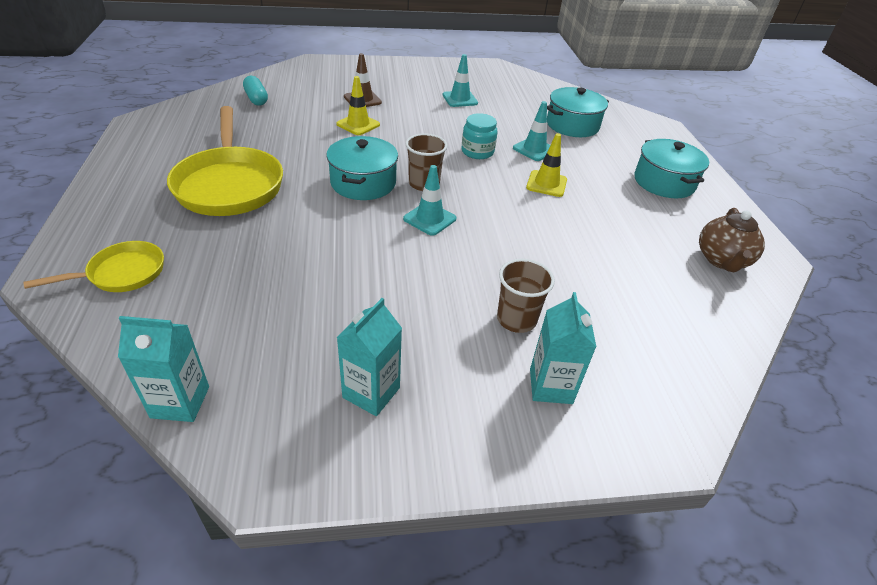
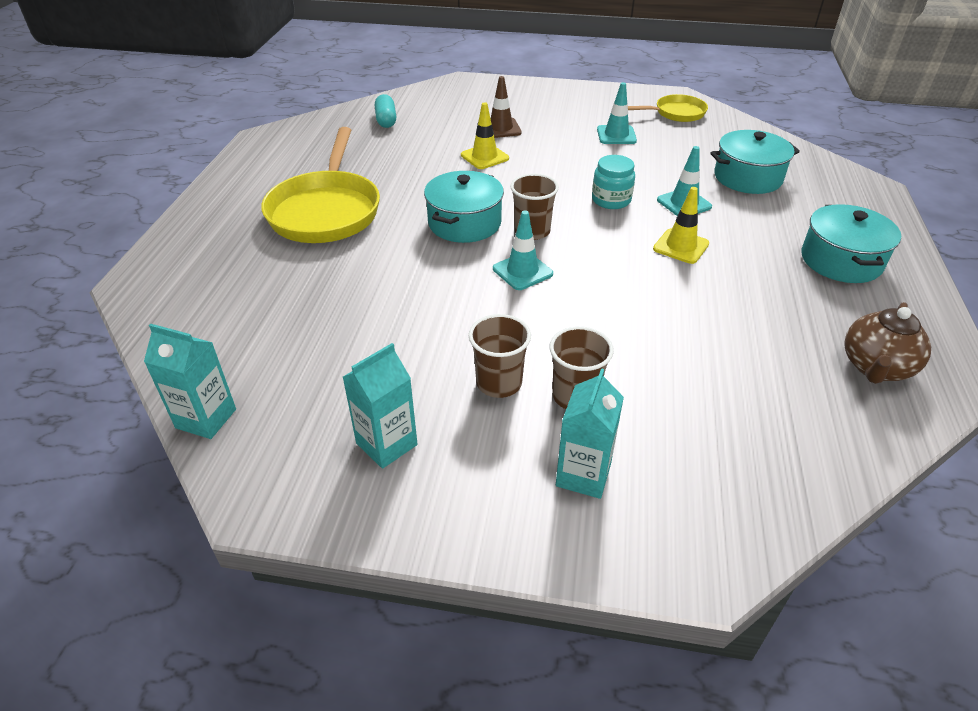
camera: 20 degrees right, 0 degrees up
yellow pan [23,241,164,292] -> yellow pan moved to [628,94,708,122]
none -> brown cup [469,314,531,398]

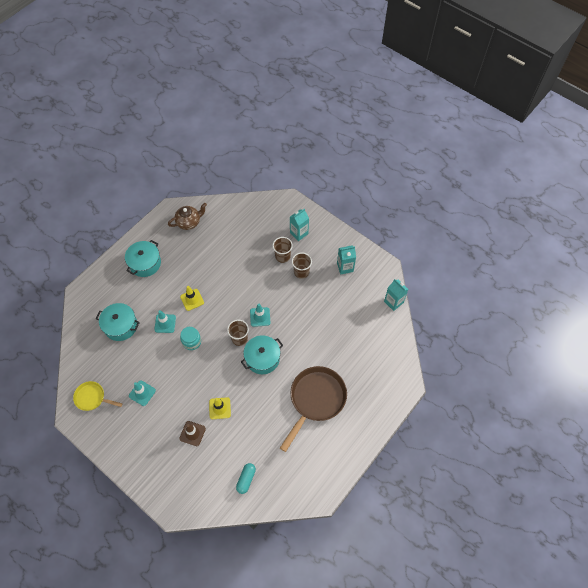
camera: 150 degrees left, 20 degrees up
yellow pan [261,127,380,243] -> brown pan [280,366,347,452]

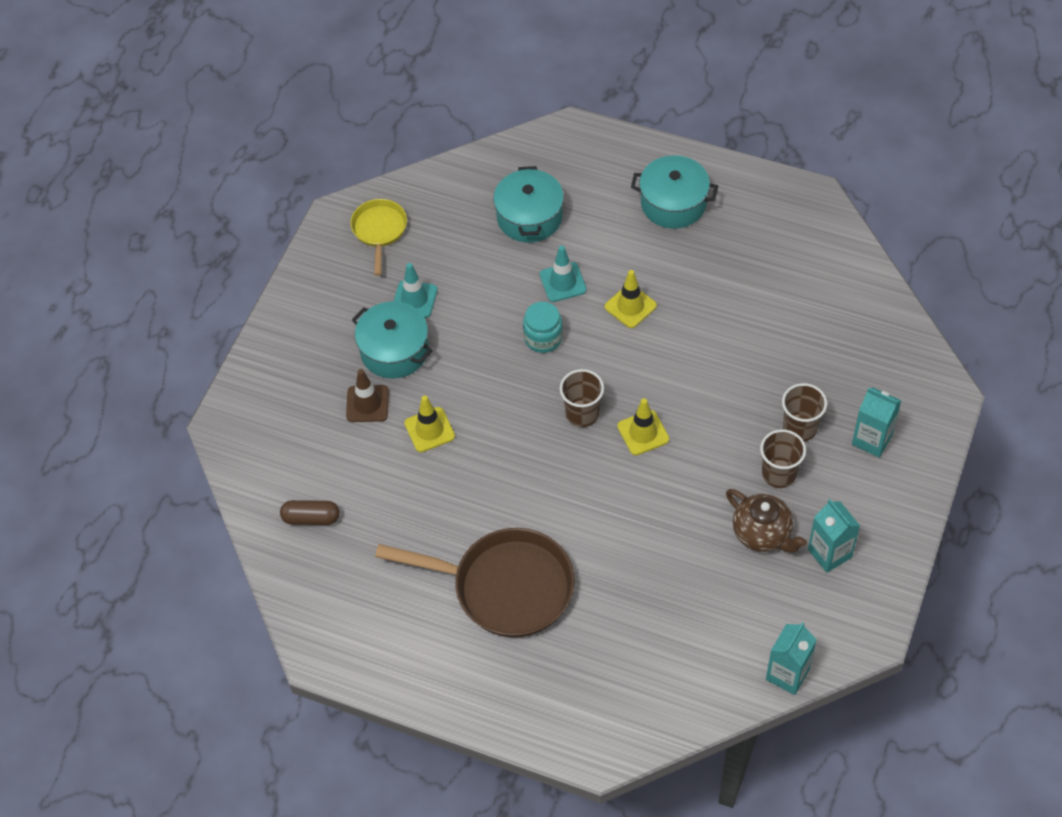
camera: 75 degrees right, 5 degrees down
brown teapot [168,203,207,230] -> brown teapot moved to [726,489,807,553]
turquoise capsule [236,463,256,494] -> brown capsule [280,500,340,525]
turquoise pot [241,335,283,374] -> turquoise pot moved to [352,301,433,379]
turquoise traffic cone [250,304,270,327] -> yellow traffic cone [617,398,669,455]

